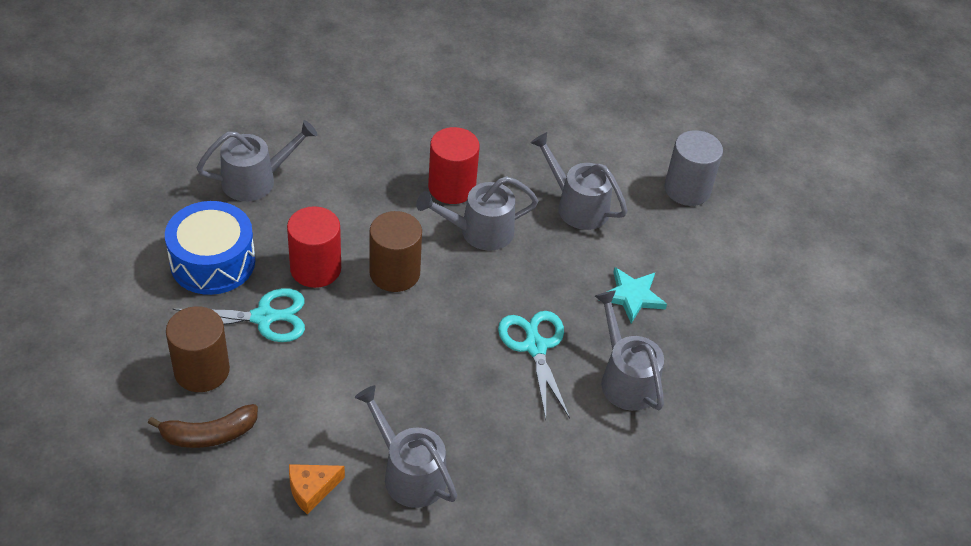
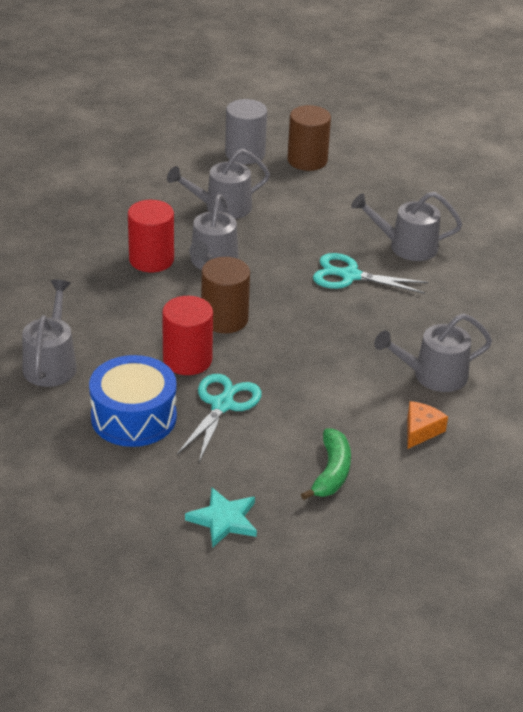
camera: 60 degrees left, 10 degrees down
brown banana [148,404,258,448] -> green banana [301,429,351,500]
brown cylinder [166,306,230,392] -> brown cylinder moved to [287,105,331,171]
orange cheese [289,464,345,514] -> orange cheese turned 150 degrees counterclockwise [408,401,448,449]
turquoise star [599,267,667,324] -> turquoise star moved to [185,488,257,548]

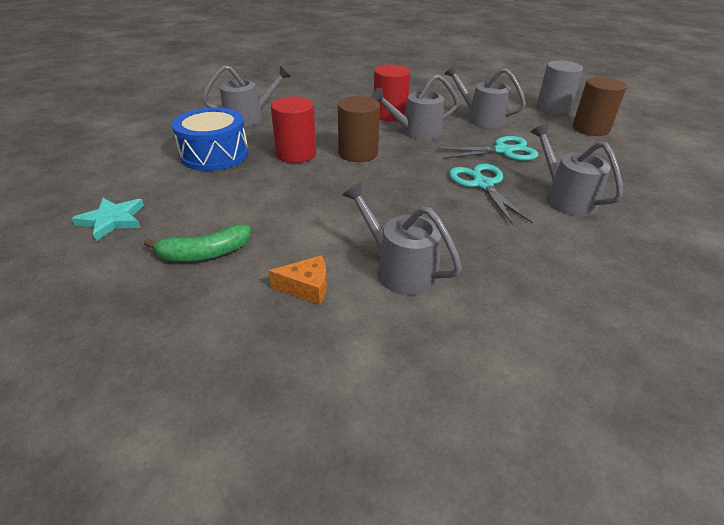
camera: 60 degrees right, 0 degrees up
turquoise scissors [177,374,262,462] -> turquoise scissors moved to [437,136,538,161]

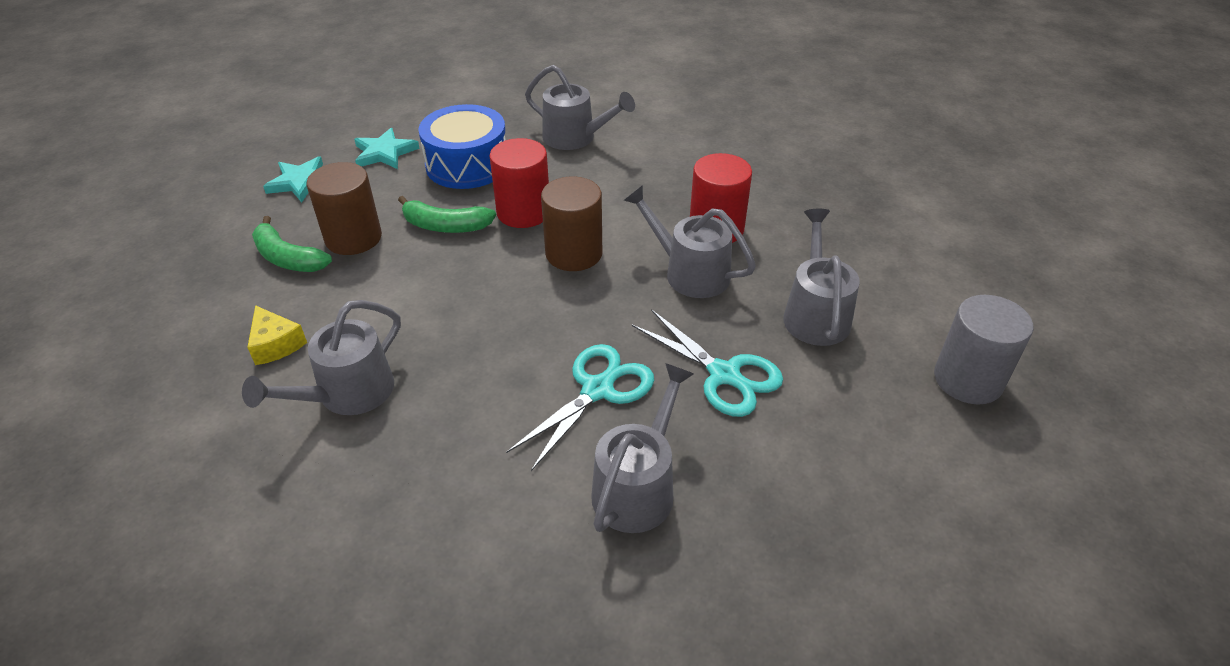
camera: 55 degrees right, 5 degrees up
orange cheese [269,255,327,305] -> yellow cheese [247,305,307,365]
grey watering can [342,182,462,295] -> grey watering can turned 150 degrees counterclockwise [242,300,401,415]
brown cylinder [573,77,627,136] -> brown cylinder moved to [307,162,382,255]
none -> turquoise star [354,128,420,169]
none -> green banana [398,196,496,233]

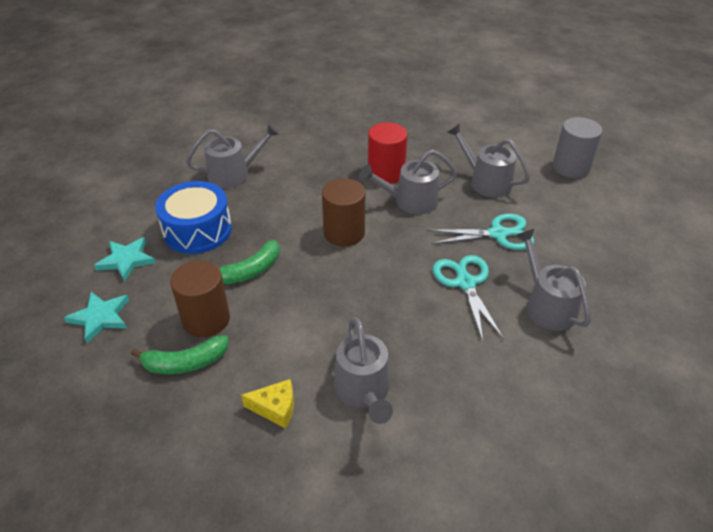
camera: 50 degrees left, 0 degrees up
red cylinder [489,138,549,228] -> none

